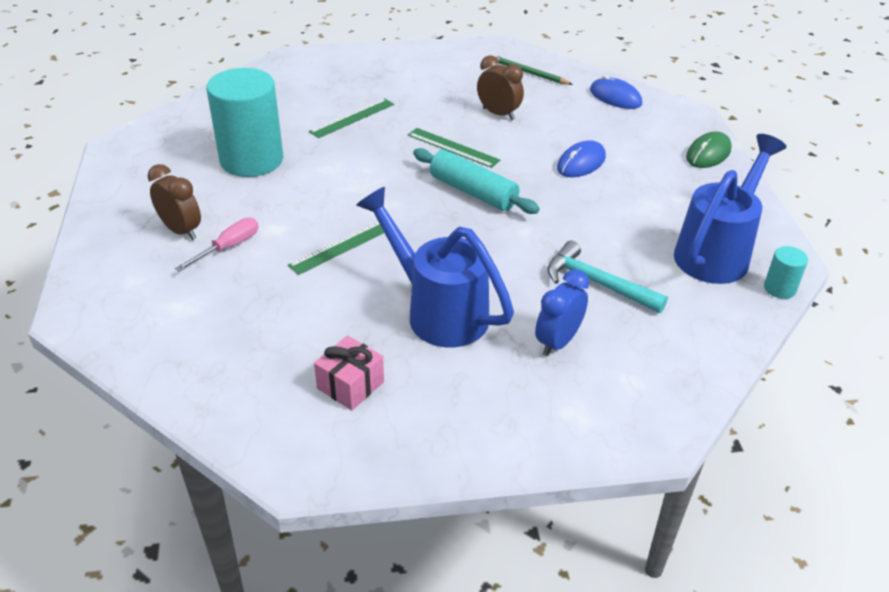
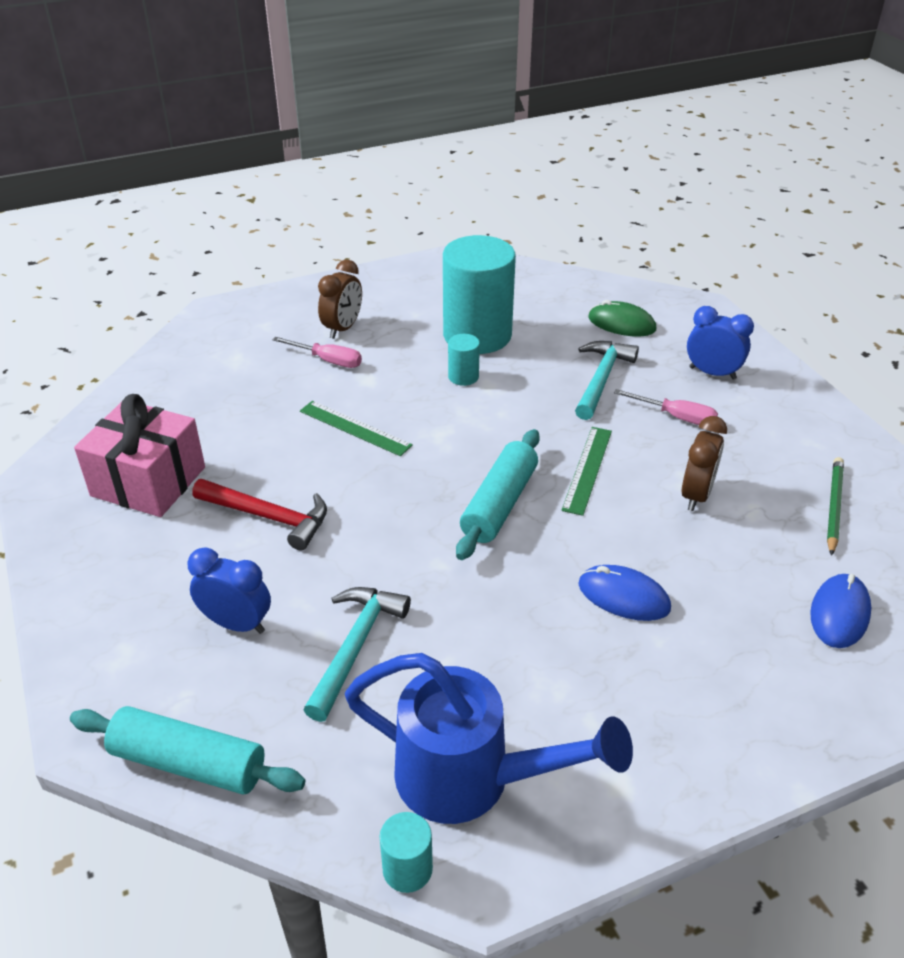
camera: 75 degrees right, 0 degrees up
green ruler [309,98,394,138] -> turquoise hammer [575,341,639,420]
pink gift [314,335,384,410] -> pink gift [74,394,205,517], size x1.74
blue watering can [356,187,514,347] -> red hammer [192,479,327,551]
green mouse [686,132,732,168] -> green mouse moved to [588,300,656,337]
none -> turquoise rolling pin [70,706,305,795]
none -> turquoise cylinder [448,334,480,386]
none -> pink screwdriver [614,389,718,425]
none -> blue clock [687,306,754,379]

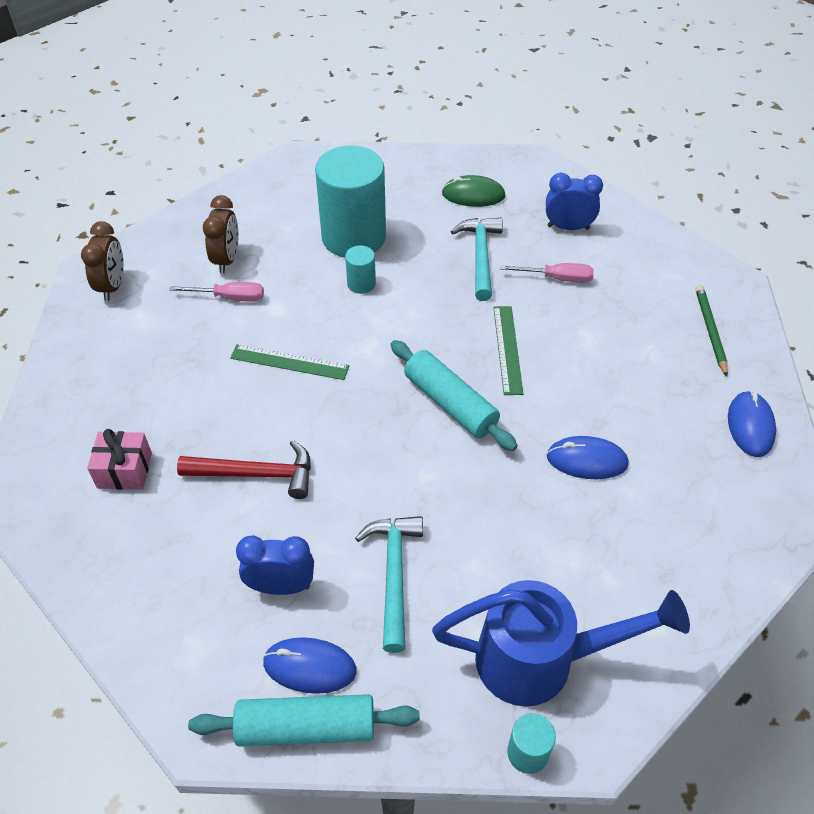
camera: 20 degrees left, 10 degrees up
pink gift [74,394,205,517] -> pink gift [87,429,152,490], size x0.57
turquoise rolling pin [456,429,540,560] -> turquoise rolling pin turned 45 degrees counterclockwise [391,340,518,451]
brown clock [682,416,727,511] -> brown clock moved to [81,221,124,301]
none -> blue mouse [263,637,357,694]

